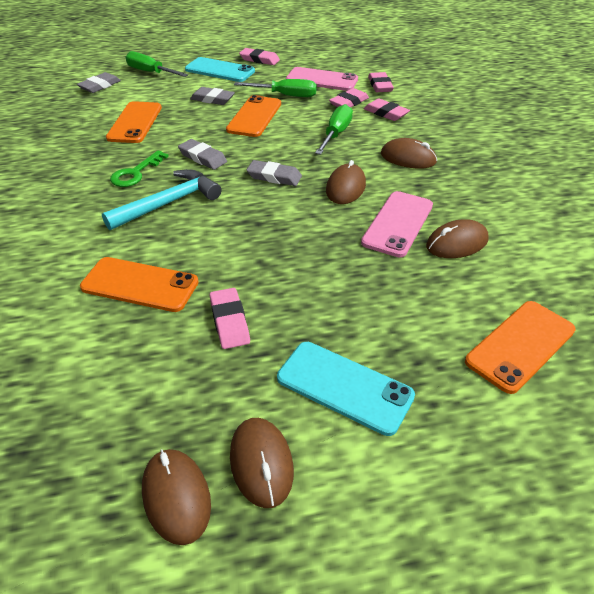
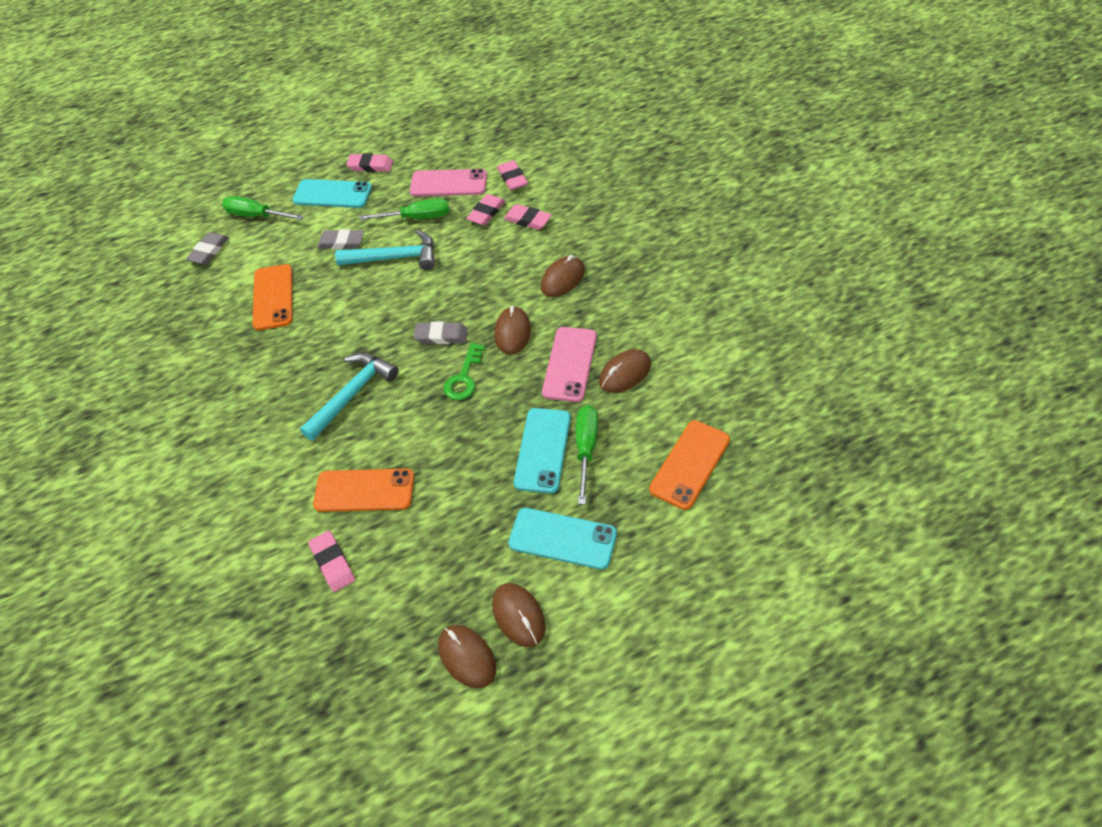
camera: 10 degrees left, 10 degrees up
green key [110,150,169,187] -> green key moved to [444,343,485,400]
grey eraser [178,139,227,170] -> none
pink eraser [210,288,250,349] -> pink eraser moved to [308,531,355,592]
orange phone [226,95,281,137] -> turquoise hammer [335,230,435,270]
green screwdriver [315,104,353,155] -> green screwdriver moved to [576,405,598,504]
brown mouse [381,138,437,169] -> brown mouse turned 60 degrees counterclockwise [541,255,585,297]
none -> turquoise phone [514,408,571,493]

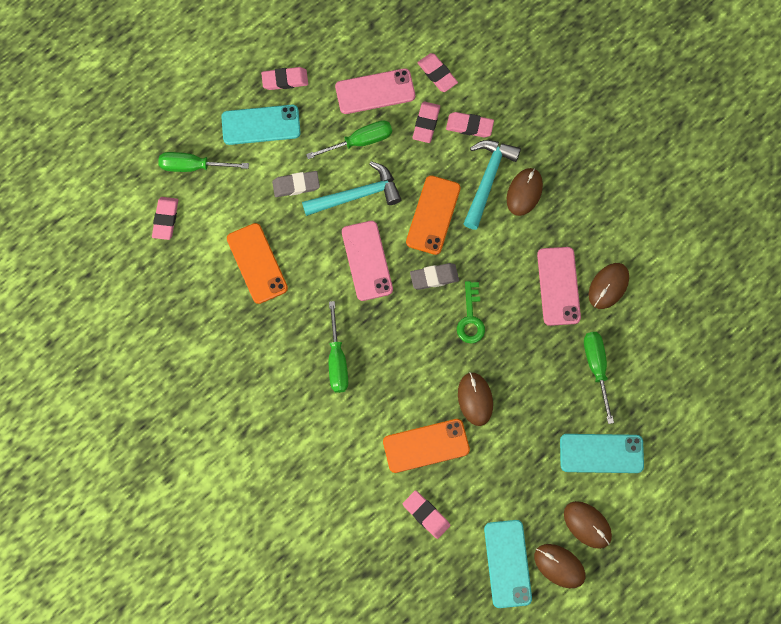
camera: 20 degrees left, 20 degrees up
grey eraser [186,232,229,265] -> pink eraser [152,197,178,240]
turquoise hammer [300,353,399,441] -> turquoise hammer moved to [463,140,521,230]
brown mouse [494,306,531,355] -> brown mouse moved to [458,372,493,426]
turquoise phone [514,408,571,493] -> turquoise phone moved to [484,520,532,608]
orange phone [649,420,730,510] -> orange phone moved to [406,175,461,255]
none -> green screwdriver [329,301,348,393]
none -> pink phone [342,221,393,301]

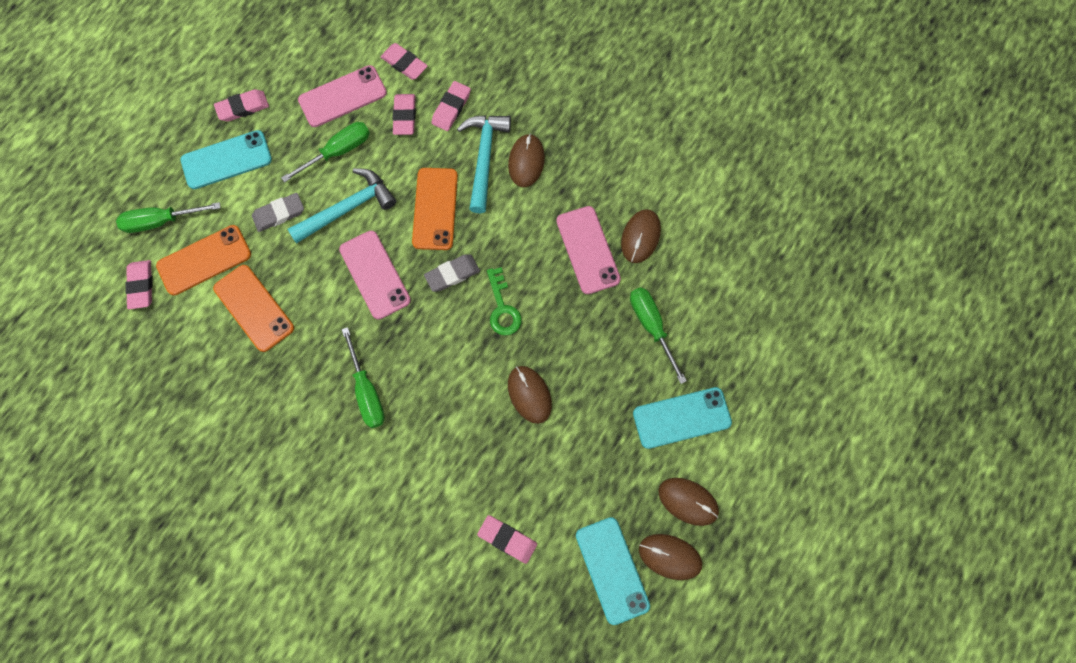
camera: 15 degrees left, 0 degrees up
orange phone [383,419,470,473] -> orange phone moved to [156,225,251,295]
pink eraser [446,112,494,137] -> pink eraser turned 60 degrees counterclockwise [431,81,471,131]

